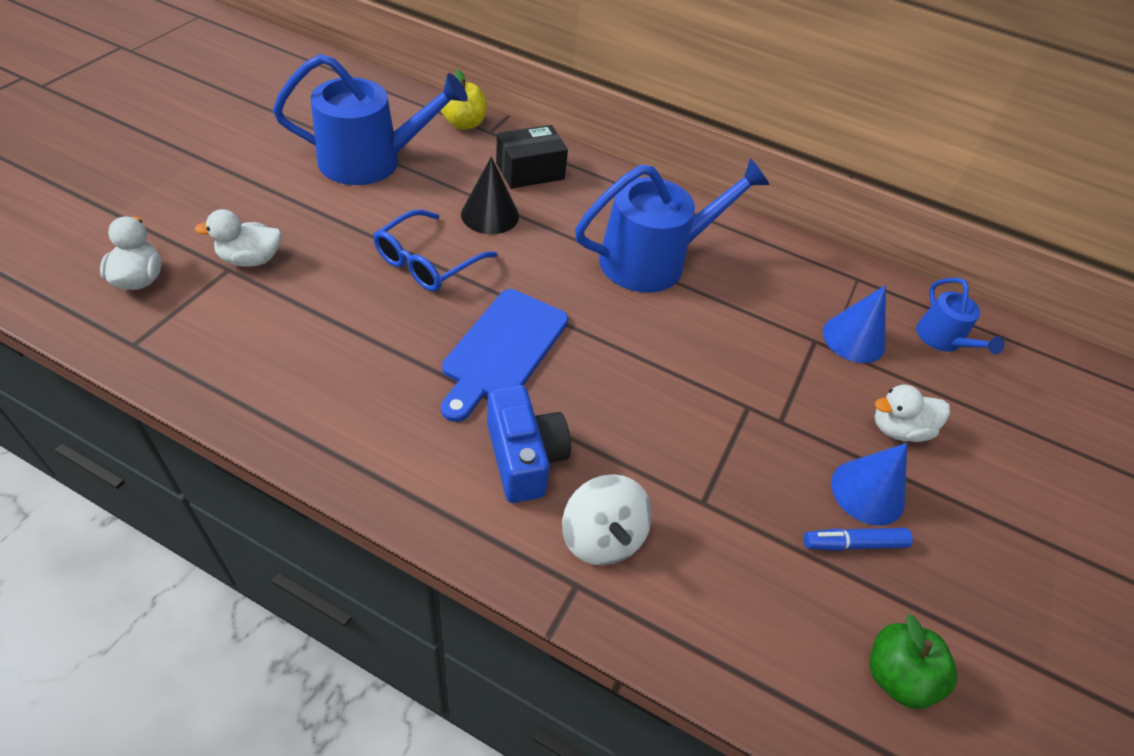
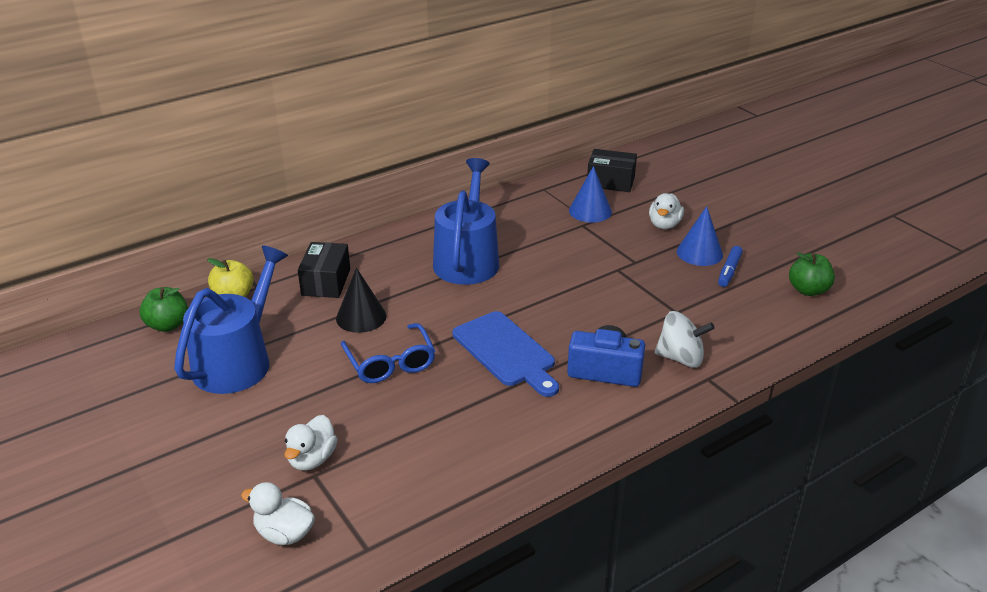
camera: 55 degrees left, 15 degrees down
blue watering can [916,278,1005,354] -> black box [587,149,637,192]
none -> green apple [140,287,188,332]

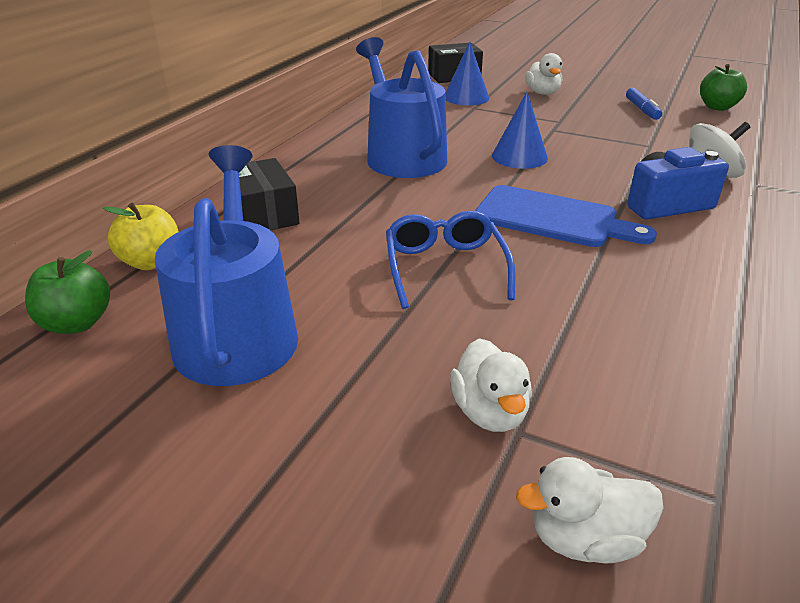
camera: 30 degrees left, 0 degrees up
black cone [336,268,387,333] -> none
blue glasses [341,323,435,383] -> blue glasses turned 135 degrees counterclockwise [386,211,515,309]
blue cone [677,206,723,266] -> blue cone moved to [492,91,548,169]

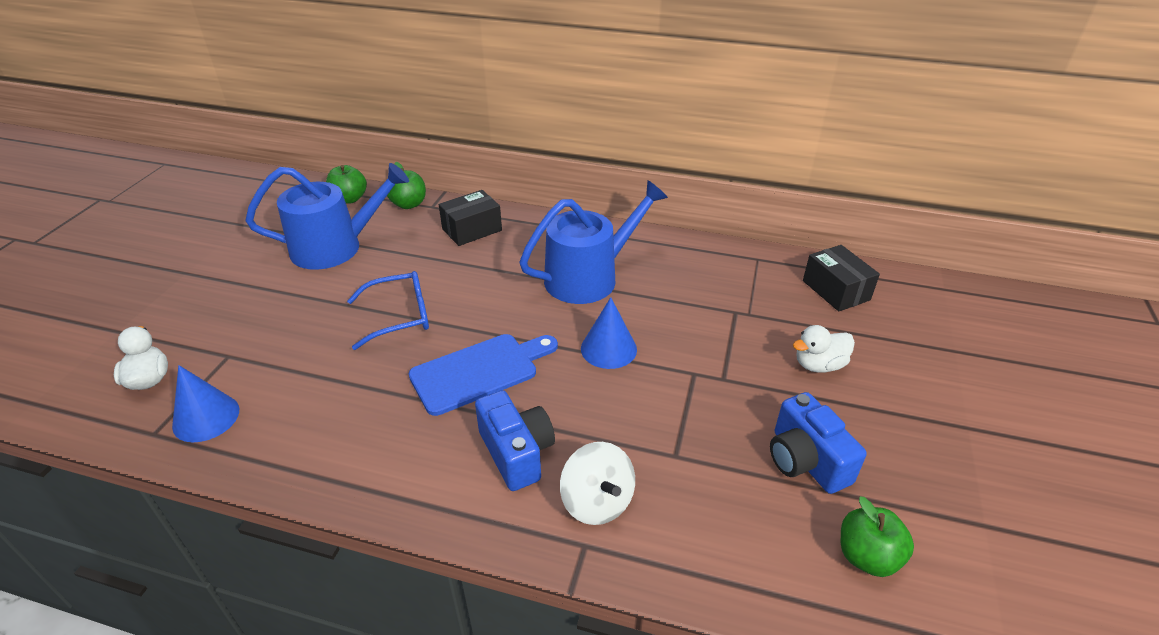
camera: 80 degrees right, 5 degrees up
yellow apple [103,203,179,270] -> green apple [387,162,426,209]
blue cone [446,42,489,105] -> blue cone moved to [172,365,239,442]
white duck [450,338,532,432] -> none
blue cutting board [475,185,657,247] -> blue cutting board turned 135 degrees counterclockwise [409,334,558,416]
blue marker [626,88,662,120] -> blue camera [770,392,867,494]

